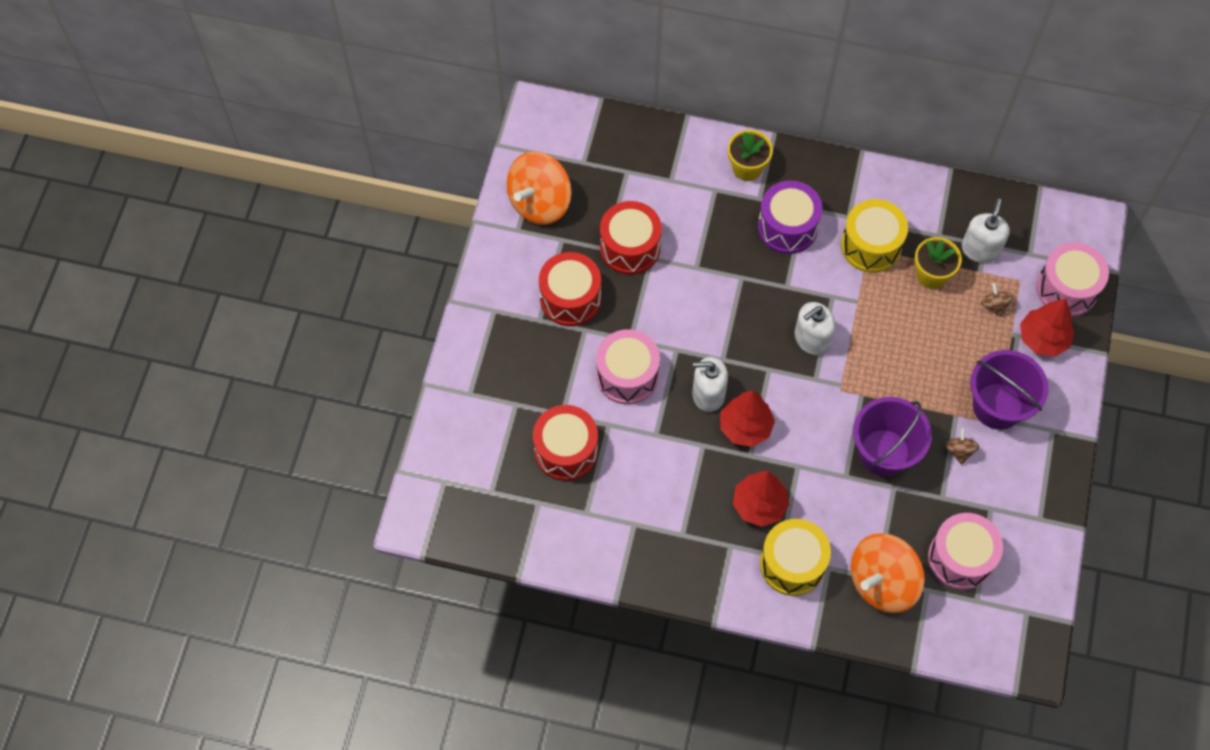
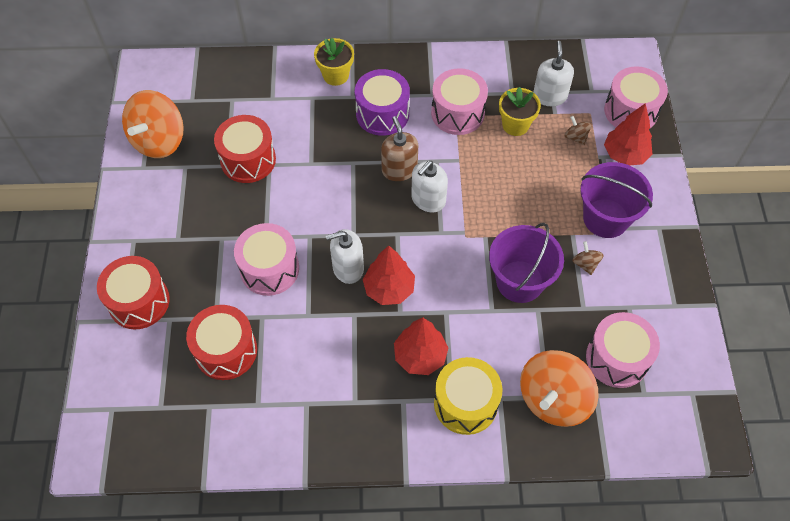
camera: 15 degrees left, 5 degrees down
red drum [539,252,601,326] -> red drum moved to [97,256,170,329]
yellow drum [841,199,908,273] -> pink drum [431,68,488,135]
none -> brown soap dispenser [381,116,418,181]

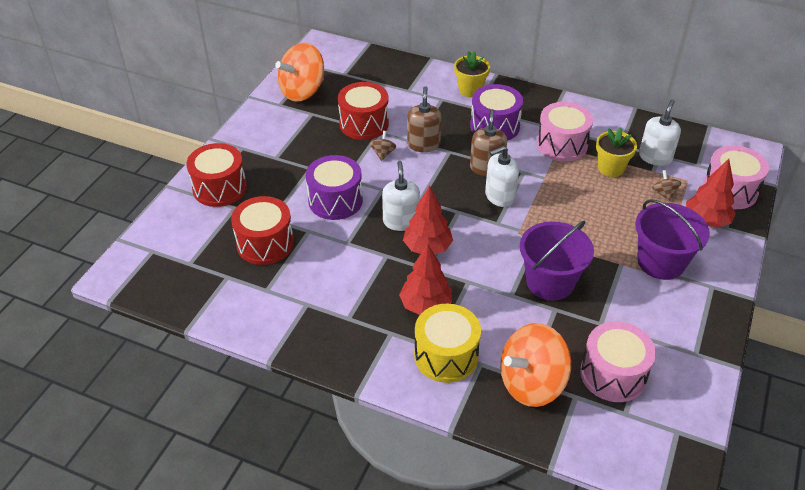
camera: 25 degrees right, 15 degrees down
pink drum [234,223,299,296] -> purple drum [306,155,363,220]
white soap dispenser [326,229,364,284] -> white soap dispenser turned 75 degrees clockwise [382,161,420,231]
brown spinning top [572,241,604,275] -> brown spinning top moved to [370,131,396,161]
none -> brown soap dispenser [407,86,442,152]

